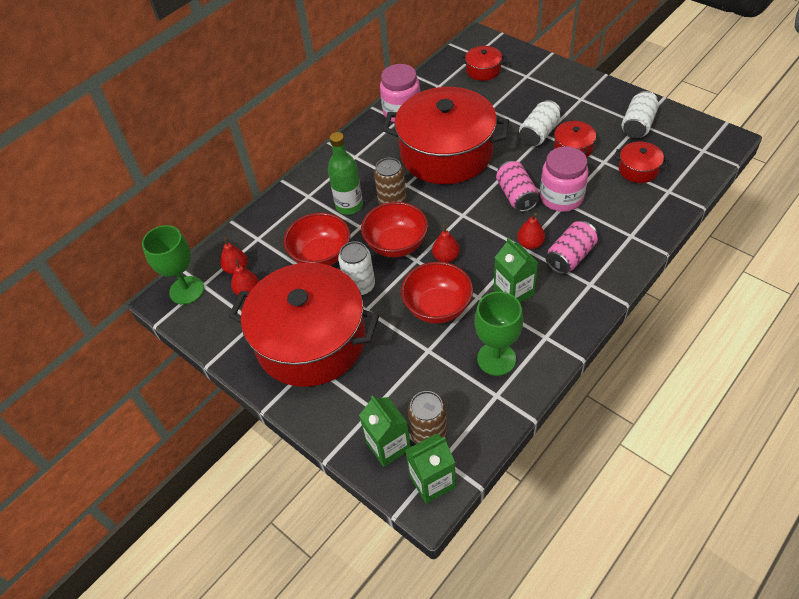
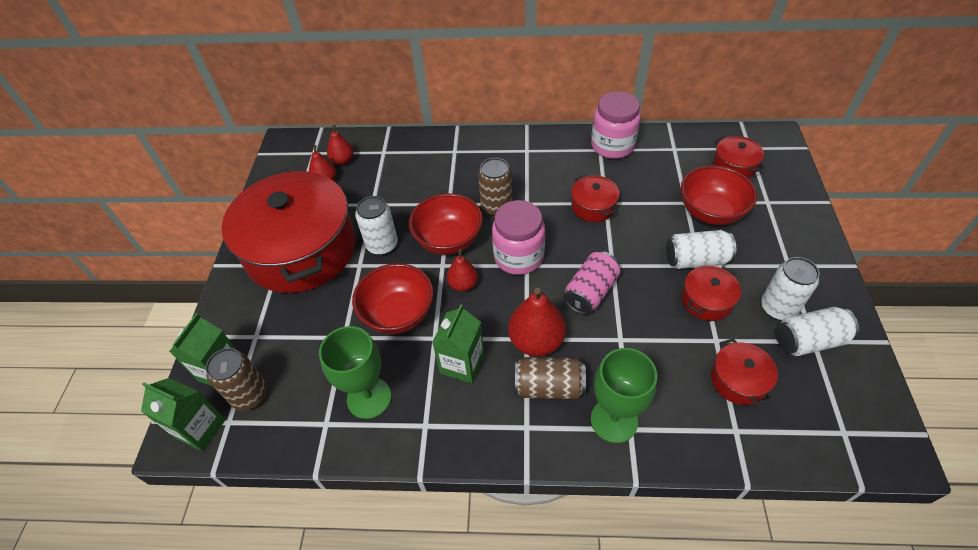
camera: 50 degrees right, 0 degrees up
green goblet [142,225,204,305] -> green goblet moved to [591,348,657,443]
red bowl [283,212,350,266] -> red bowl moved to [681,165,757,225]
green bottle [328,132,363,215] -> none
red pot [383,87,509,184] -> red pot [571,175,619,222], size x0.41
red pear [517,213,545,249] -> red pear [508,288,566,356], size x1.69
pink jar [540,146,588,212] -> pink jar moved to [492,200,545,275]
pink can [546,221,598,274] -> brown can [515,357,586,399]
none -> white can [761,257,820,320]

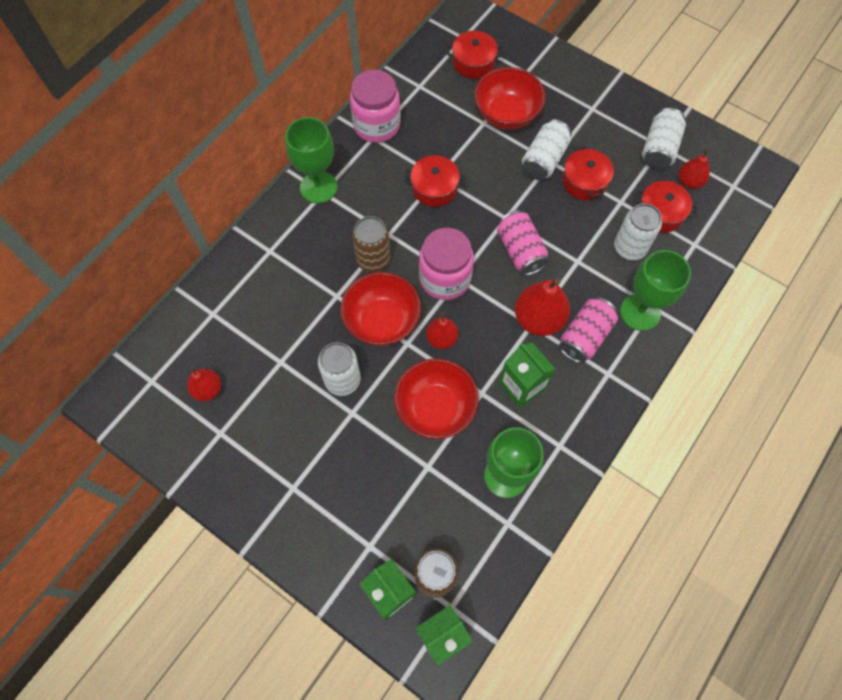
camera: 60 degrees left, 15 degrees up
red pot [222,169,355,293] -> none
red pear [327,125,354,165] -> red pear moved to [679,149,710,189]
brown can [515,357,586,399] -> pink can [559,297,618,363]
white can [761,257,820,320] -> white can moved to [614,203,662,260]
none -> green goblet [285,117,337,203]

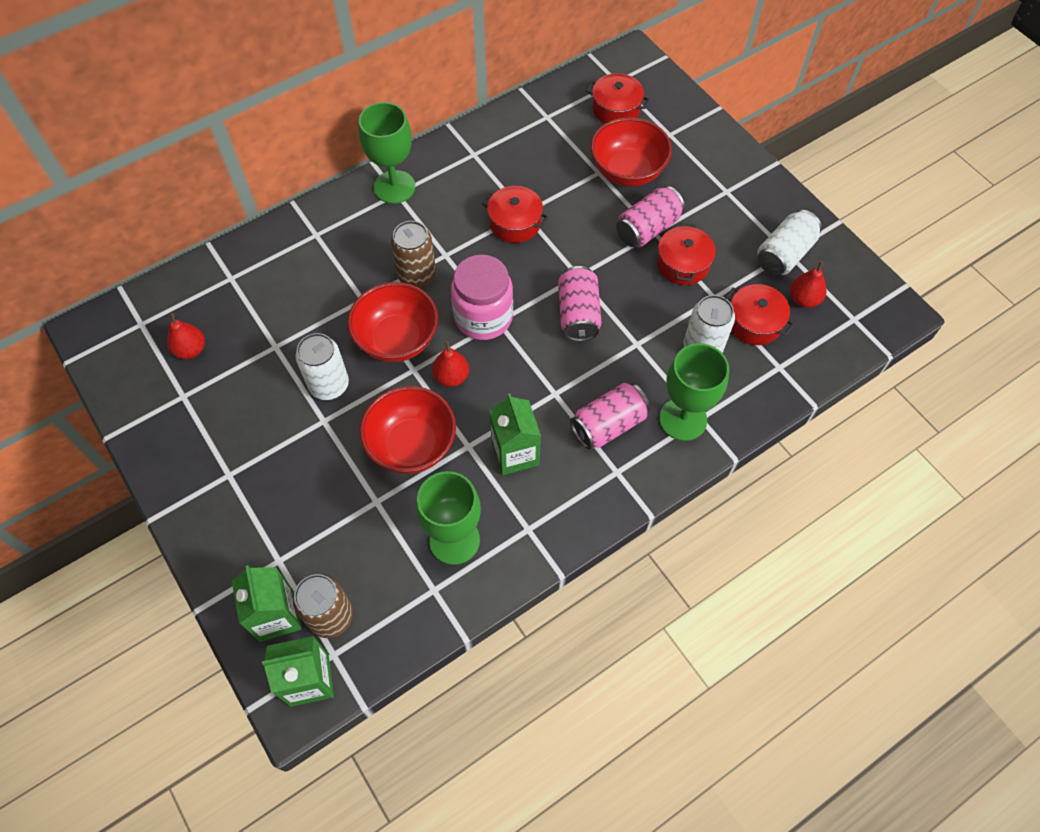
camera: 20 degrees right, 5 degrees down
pink jar [350,69,401,143] -> none
red pear [515,278,570,336] -> none
white can [522,120,571,180] -> pink can [616,186,685,247]

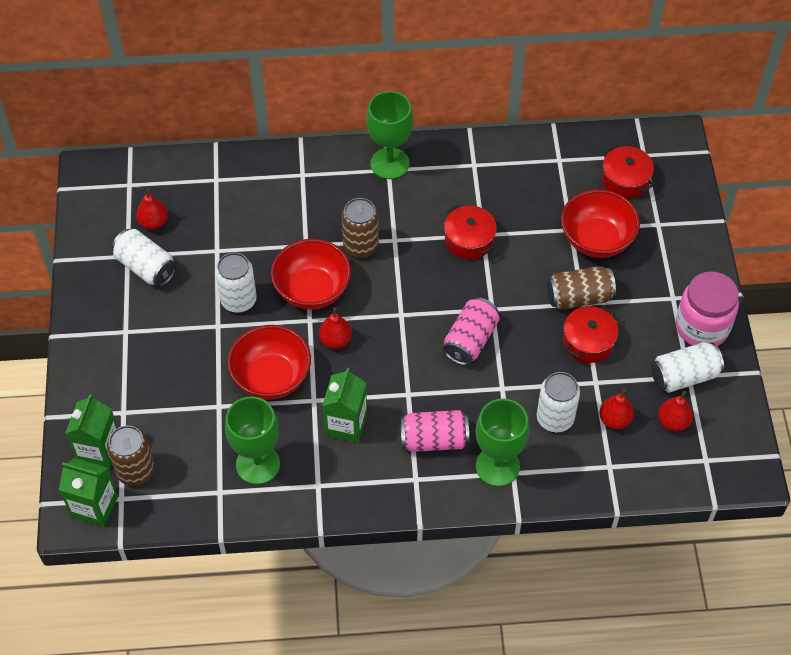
camera: 30 degrees right, 5 degrees down
pink jar [451,255,513,340] -> pink jar moved to [676,271,739,346]
pink can [616,186,685,247] -> brown can [547,266,616,310]
red pot [725,284,795,345] -> red pear [599,389,634,429]
none -> white can [112,229,177,287]

